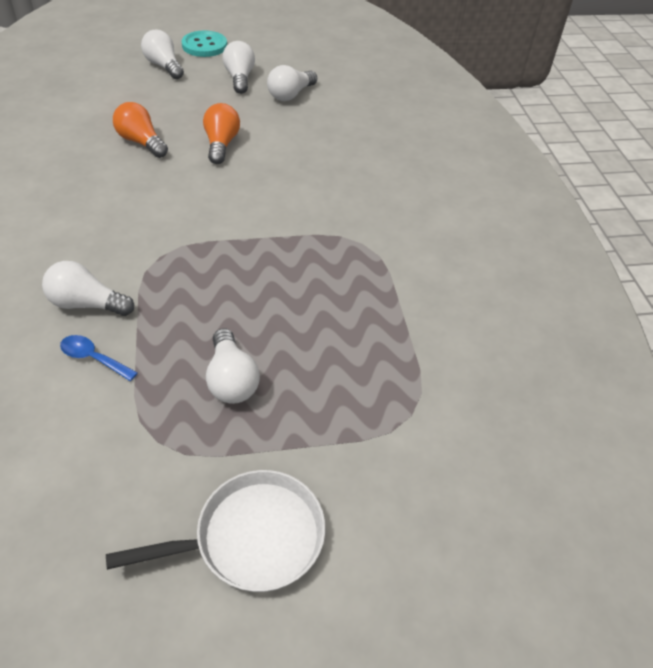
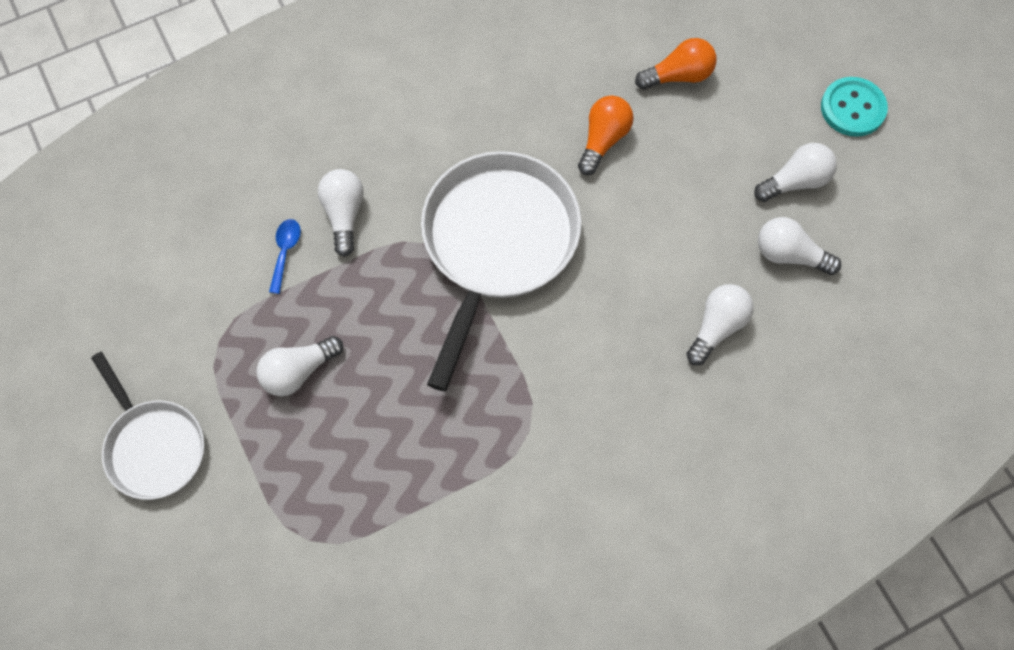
camera: 75 degrees right, 20 degrees up
white light bulb [141,30,184,79] -> white light bulb moved to [686,284,754,365]
orange light bulb [203,103,240,164] -> orange light bulb moved to [635,38,717,90]
none -> white pan [421,151,581,391]

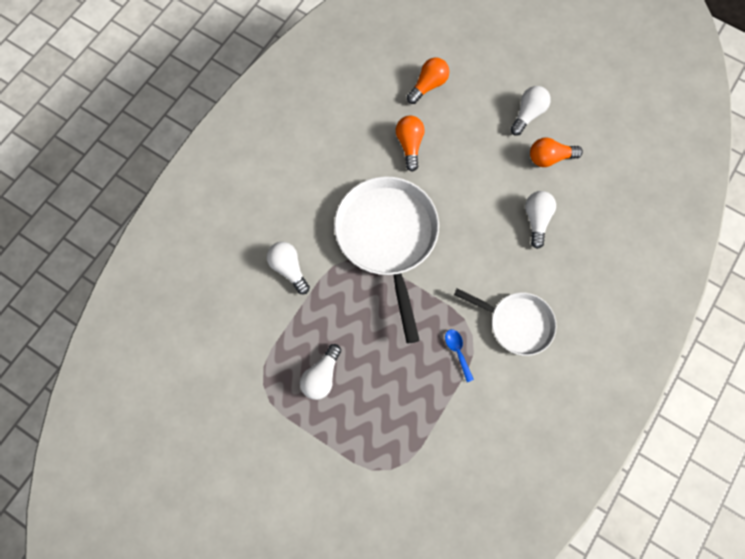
camera: 30 degrees left, 5 degrees up
white pan [91,352,205,500] -> white pan moved to [454,288,556,356]
blue spoon [269,219,301,294] -> blue spoon moved to [445,329,474,382]
white light bulb [758,217,841,275] -> orange light bulb [530,137,583,167]
turquoise button [821,77,888,137] -> none

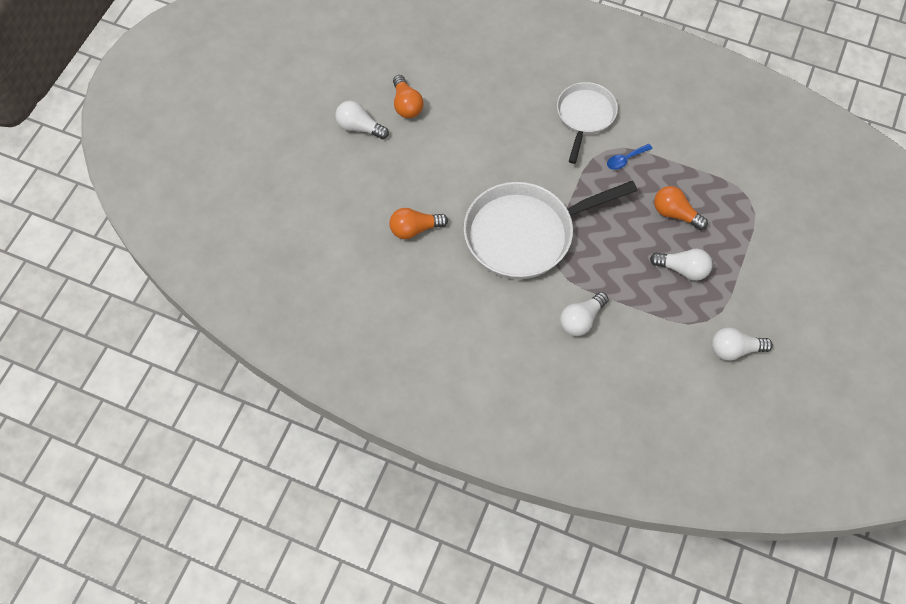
camera: 100 degrees left, 10 degrees down
orange light bulb [407,57,449,104] -> orange light bulb moved to [654,186,708,230]
white light bulb [525,191,556,249] -> white light bulb moved to [712,327,773,361]

